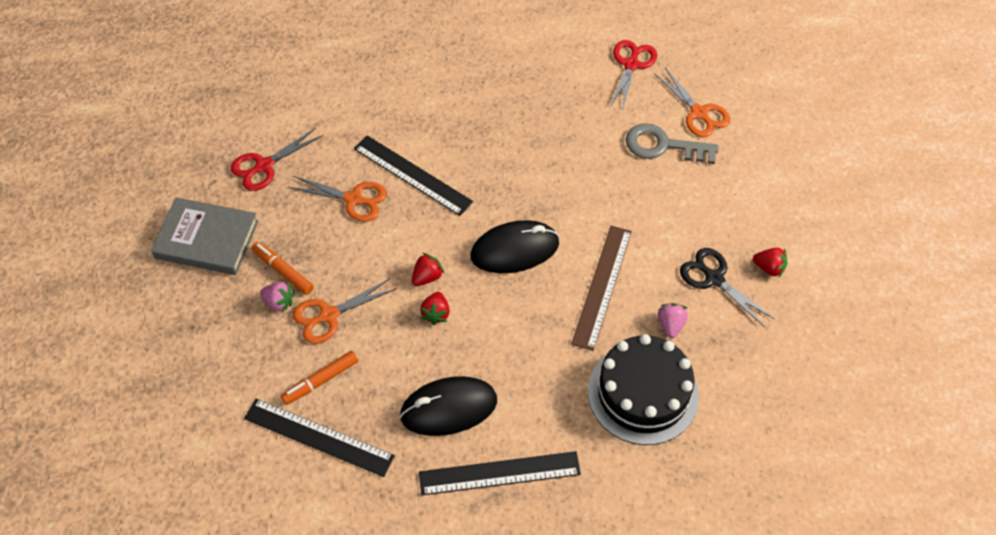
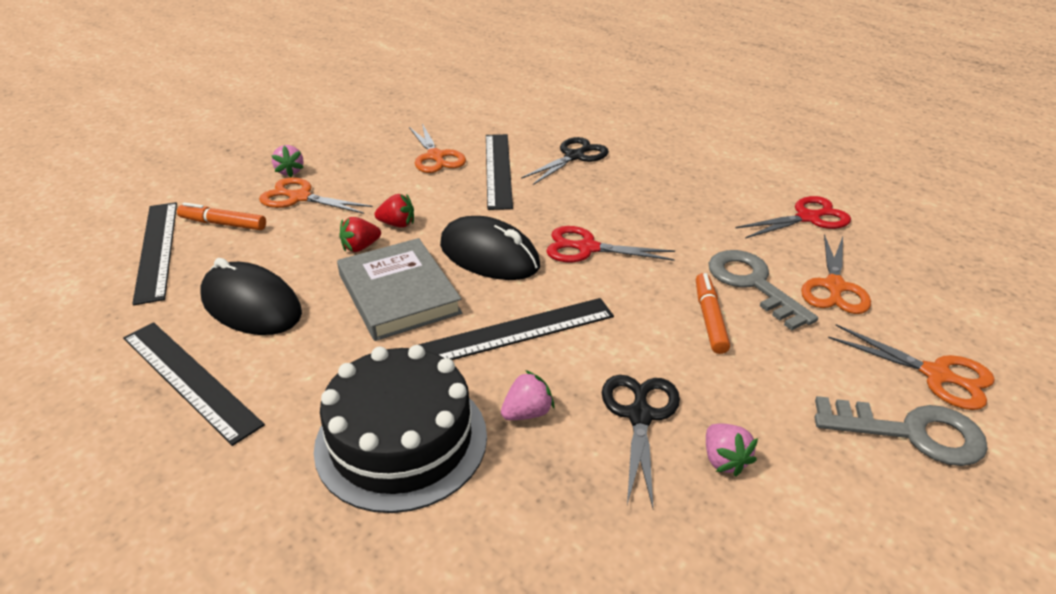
camera: 50 degrees right, 20 degrees down
grey book [151,197,258,275] -> grey book moved to [337,238,462,341]
red scissors [231,128,323,191] -> red scissors moved to [546,226,675,262]
orange marker [252,242,314,295] -> orange marker moved to [696,273,730,354]
brown ruler [571,226,632,351] -> black ruler [418,298,614,360]
red strawberry [753,248,787,277] -> pink strawberry [706,424,758,477]
none -> black scissors [521,137,609,185]
none -> grey key [814,396,988,466]
none -> orange scissors [828,324,995,410]

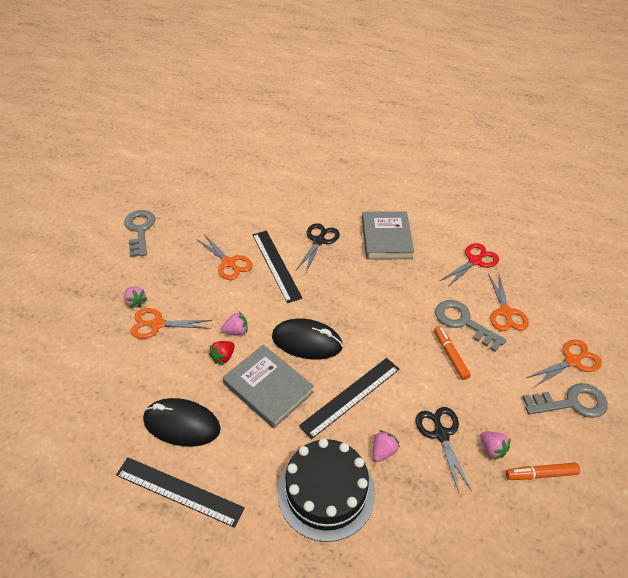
camera: 20 degrees left, 10 degrees up
black ruler [132,202,177,305] -> none
orange marker [177,202,266,230] -> orange marker moved to [506,463,580,480]
red strawberry [375,194,414,228] -> pink strawberry [221,312,247,335]
red scissors [546,226,675,262] -> none
orange scissors [828,324,995,410] -> orange scissors turned 45 degrees counterclockwise [526,339,602,387]
none -> grey key [124,210,155,257]
none -> grey book [362,211,414,260]

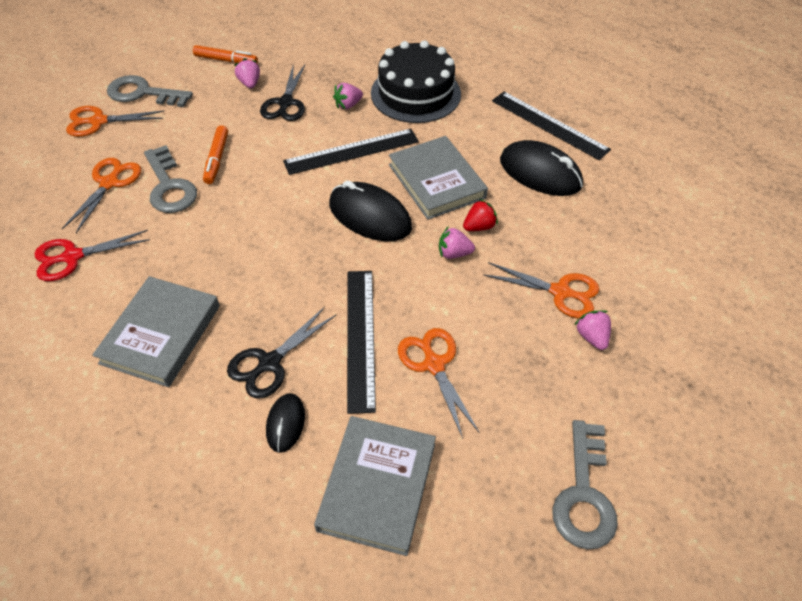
camera: 160 degrees left, 5 degrees up
none -> black mouse [266,393,305,453]
none -> grey book [314,416,436,556]

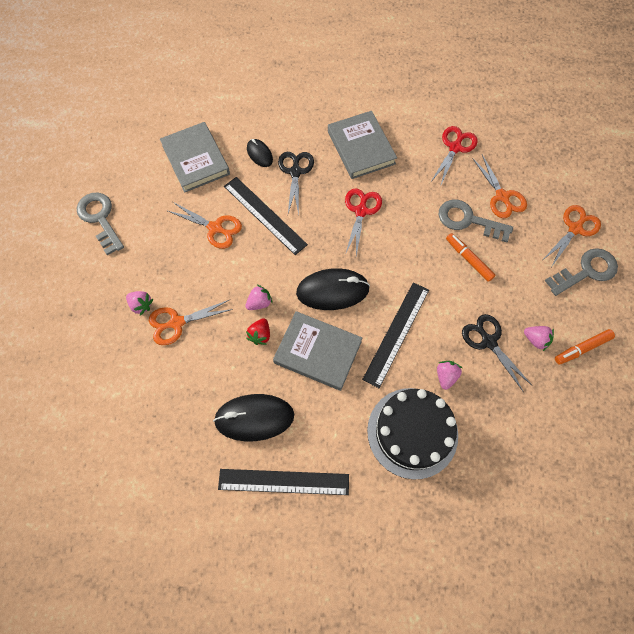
camera: 140 degrees right, 15 degrees up
none -> red scissors [345,188,382,256]

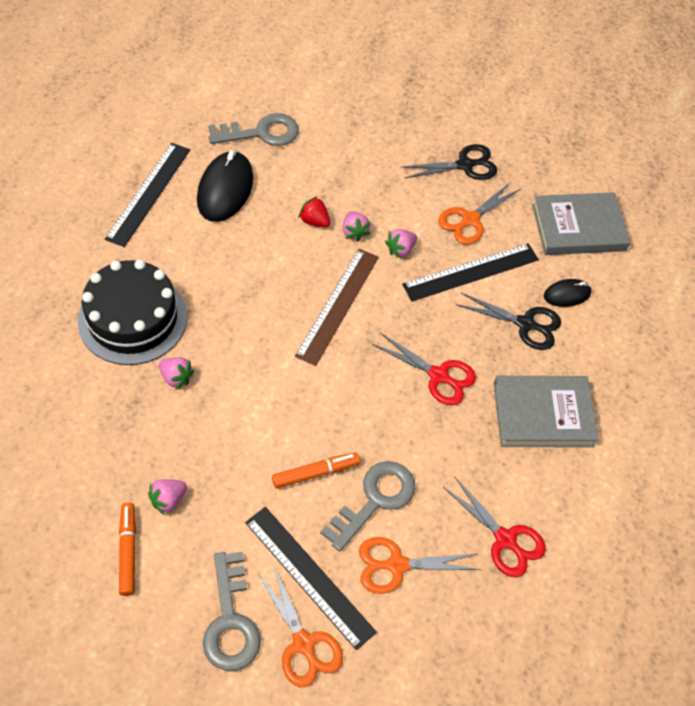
camera: 105 degrees right, 10 degrees down
grey key [77,192,124,255] -> grey key moved to [208,113,299,146]
pink strawberry [126,291,153,316] -> pink strawberry moved to [385,229,417,258]
orange scissors [149,300,233,345] -> none
grey book [273,311,362,391] -> none
black mouse [296,268,370,310] -> brown ruler [295,249,379,366]
black ruler [362,282,429,388] -> black ruler moved to [245,507,377,650]
black scissors [462,314,533,392] -> black scissors moved to [401,144,497,180]

